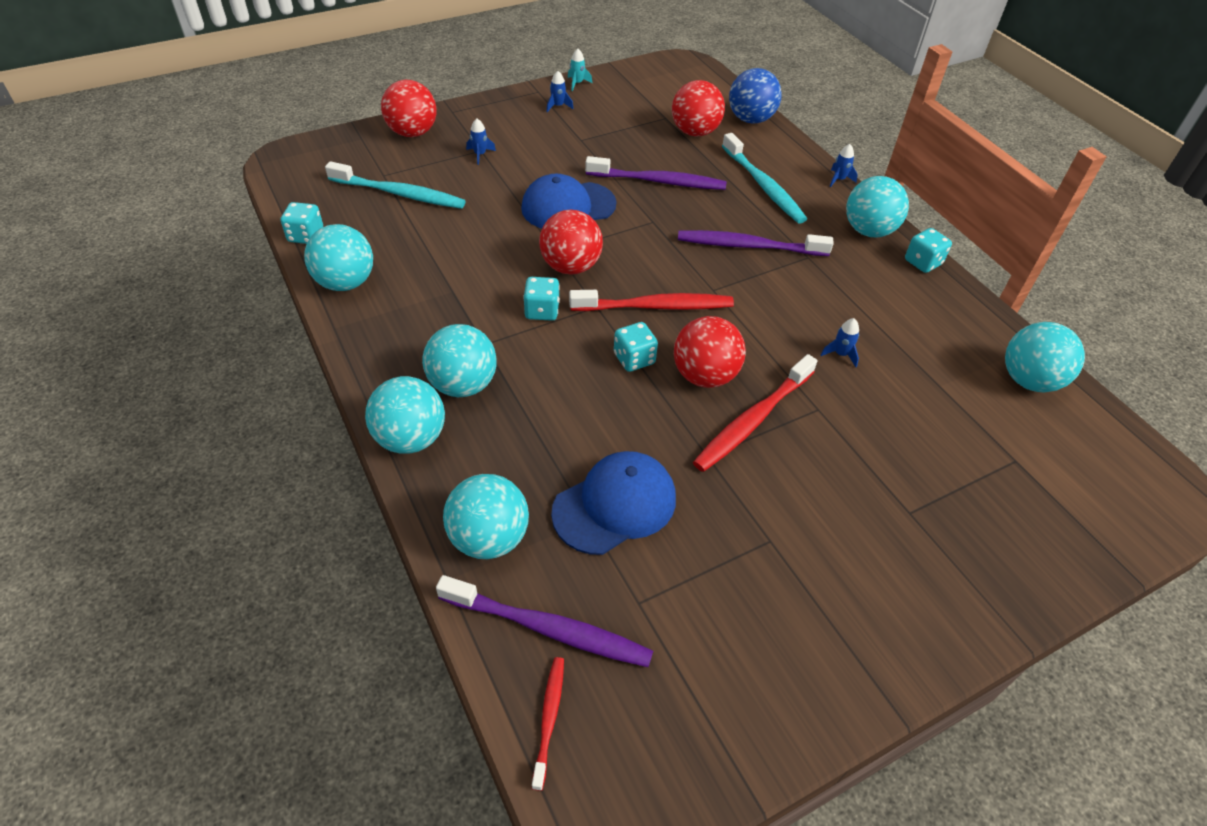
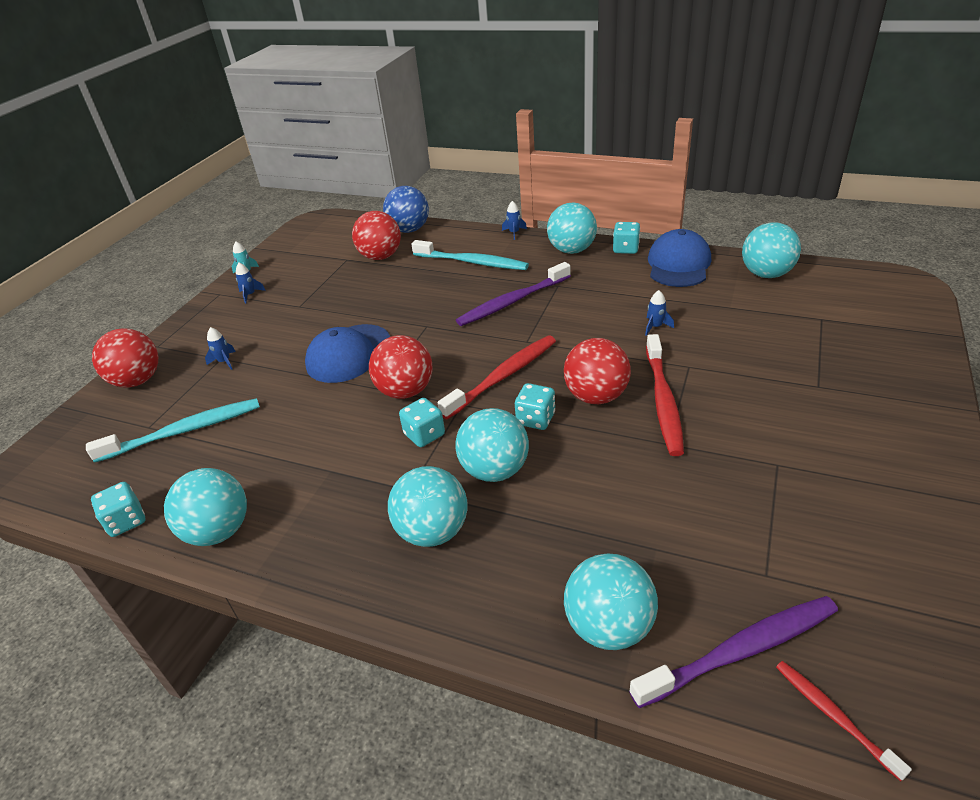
camera: 35 degrees left, 10 degrees down
turquoise ball [365,376,445,454] -> turquoise ball moved to [455,408,529,482]
blue cap [551,451,676,555] -> blue cap moved to [648,229,711,287]
purple toothbrush [585,156,727,190] -> none

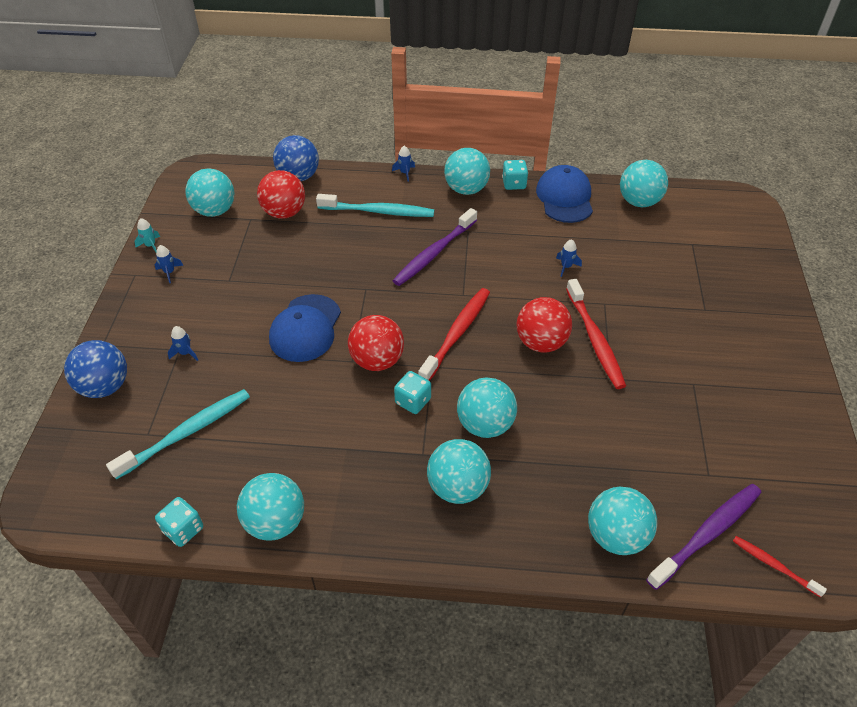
camera: 20 degrees left, 10 degrees up
red ball [92,328,158,388] -> blue ball [64,340,127,398]
turquoise dice [515,383,555,430] -> none
none -> turquoise ball [185,168,234,217]

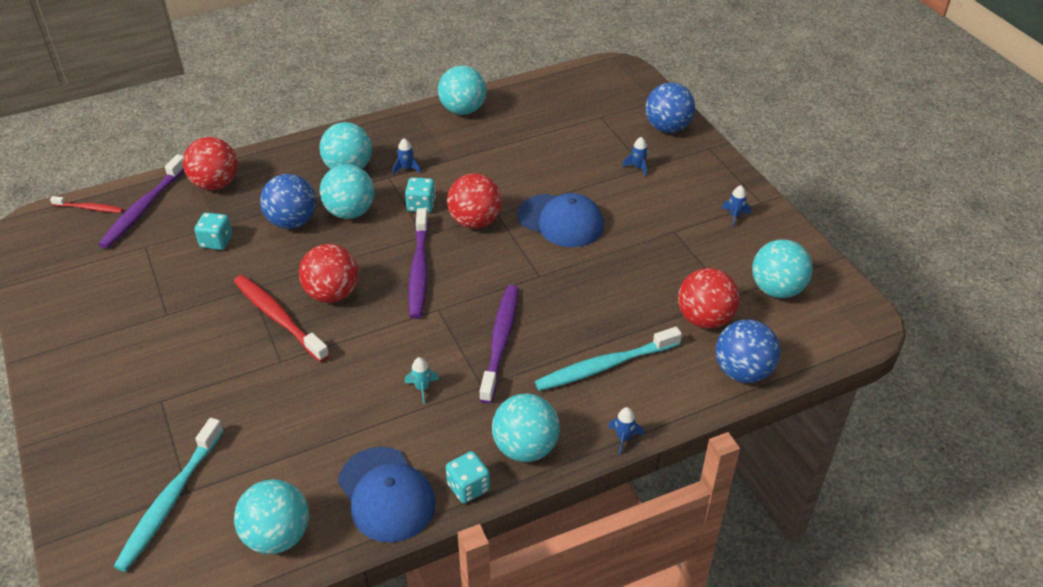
camera: 150 degrees right, 5 degrees down
turquoise toothbrush [106,389,250,480] -> turquoise toothbrush moved to [114,418,224,572]
turquoise rocket [134,218,160,252] -> turquoise rocket moved to [405,357,439,404]
turquoise dice [155,497,203,547] -> turquoise dice moved to [194,212,232,250]
blue cap [269,294,341,362] -> blue cap turned 135 degrees clockwise [517,193,604,247]
red toothbrush [418,288,490,381] -> purple toothbrush [408,208,429,319]
blue rocket [556,239,582,277] -> blue rocket moved to [393,138,421,175]
turquoise ball [588,487,657,555] -> red ball [183,137,238,190]
none -> blue ball [260,174,316,229]

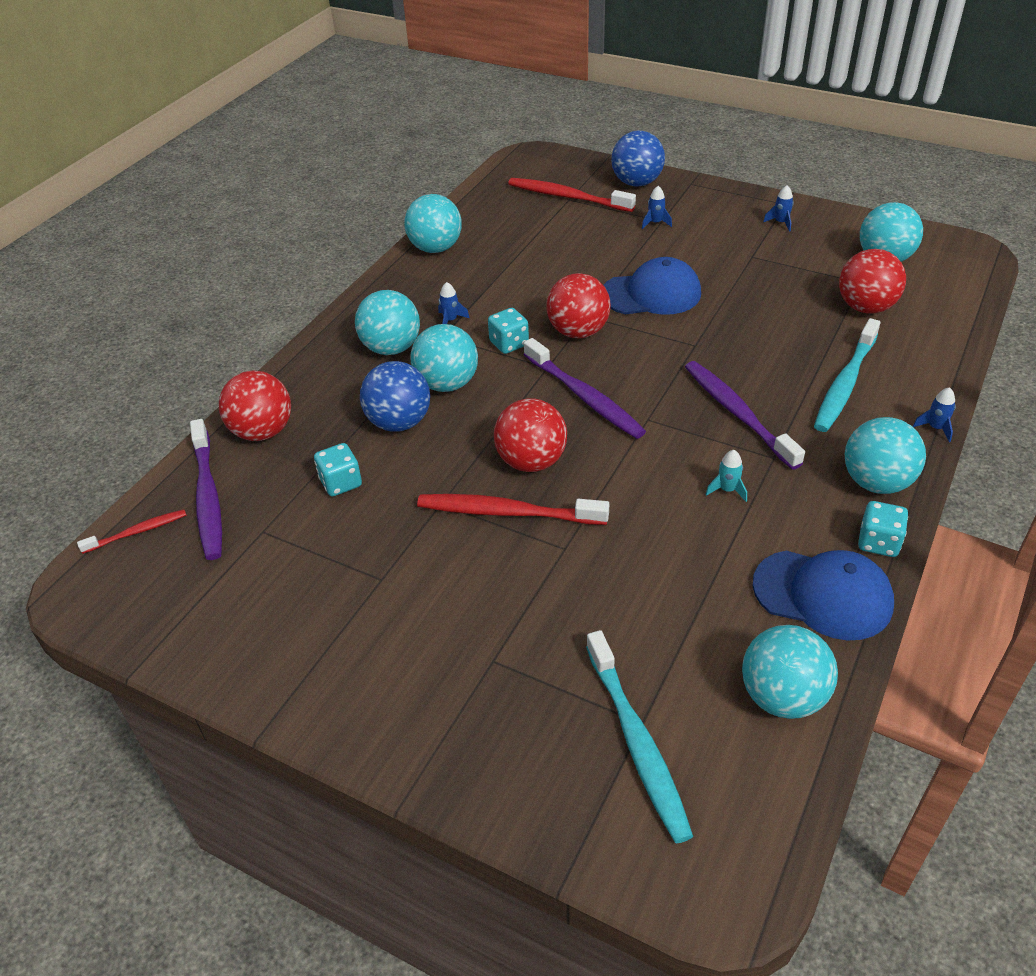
camera: 35 degrees left, 0 degrees up
blue ball [715,319,781,383] -> none
none -> red toothbrush [508,178,636,212]

